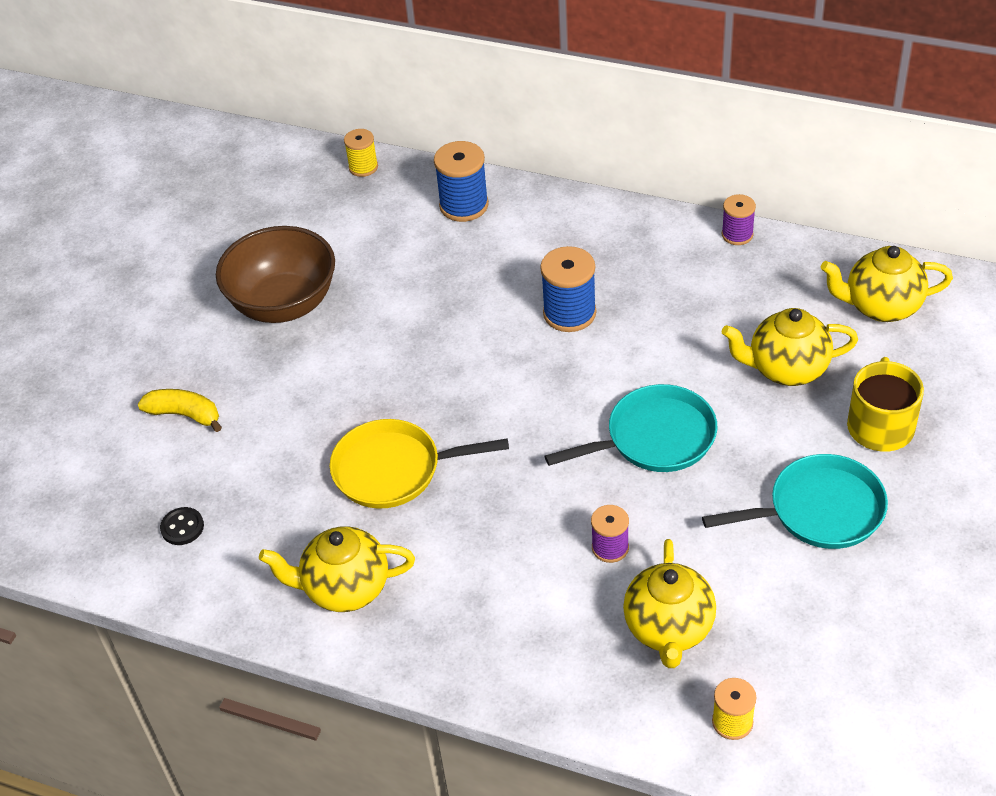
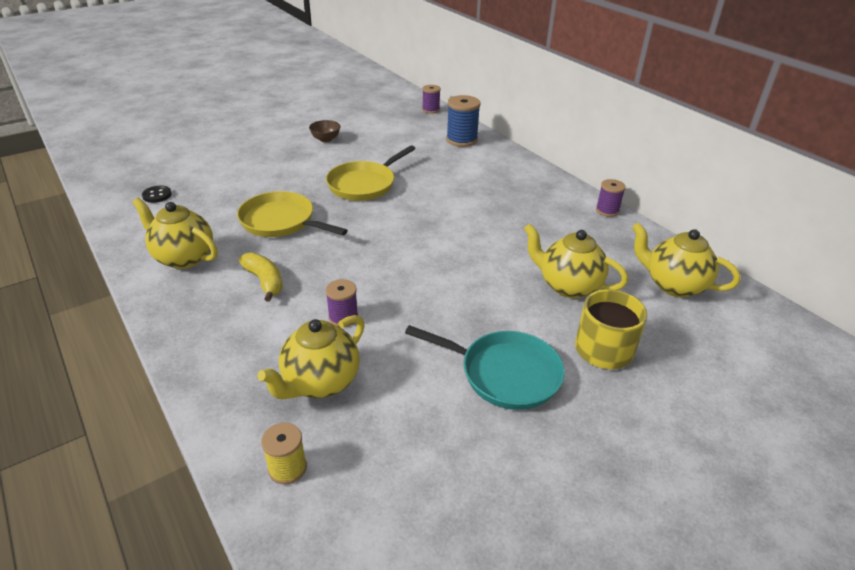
camera: 30 degrees right, 10 degrees down
yellow banana [138,389,222,432] -> yellow banana moved to [239,252,283,302]
brown bowl [216,226,335,323] -> brown bowl [309,120,340,142], size x0.43
yellow spool [344,129,378,177] -> purple spool [422,85,441,114]
blue spool [540,246,596,332] -> none
turquoise pan [545,384,717,472] -> none
none -> yellow pan [326,145,416,201]

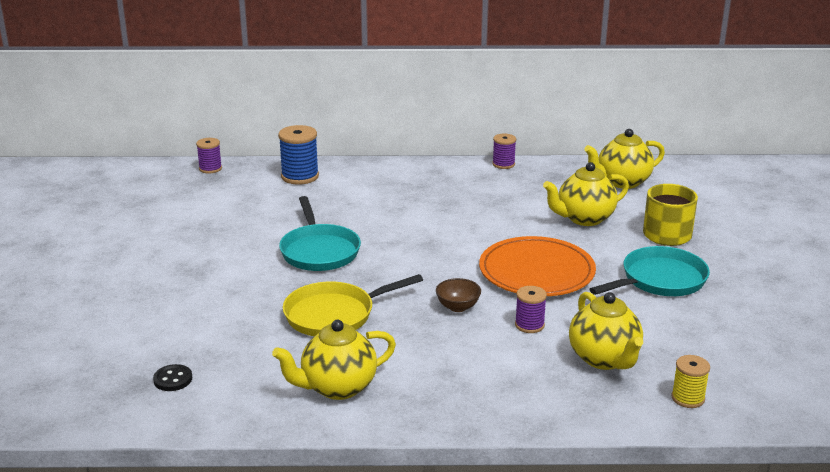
camera: 55 degrees left, 10 degrees down
yellow banana [239,252,283,302] -> none
brown bowl [309,120,340,142] -> brown bowl moved to [436,278,481,312]
yellow pan [326,145,416,201] -> turquoise pan [279,196,361,271]
none -> orange plate [479,236,596,296]

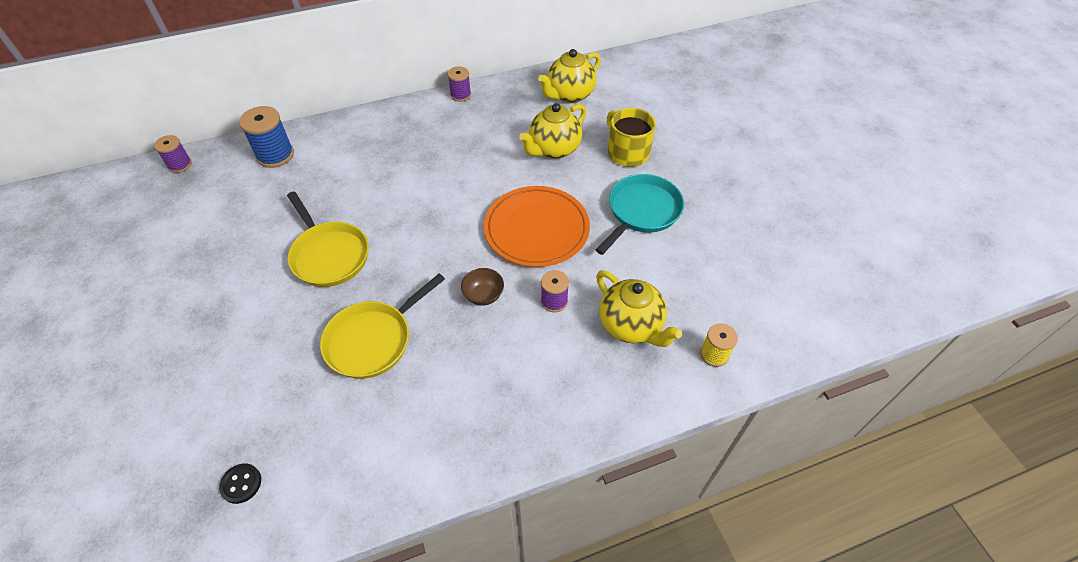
camera: 20 degrees left, 25 degrees up
yellow teapot [272,320,396,400] -> none
turquoise pan [279,196,361,271] -> yellow pan [287,191,369,287]

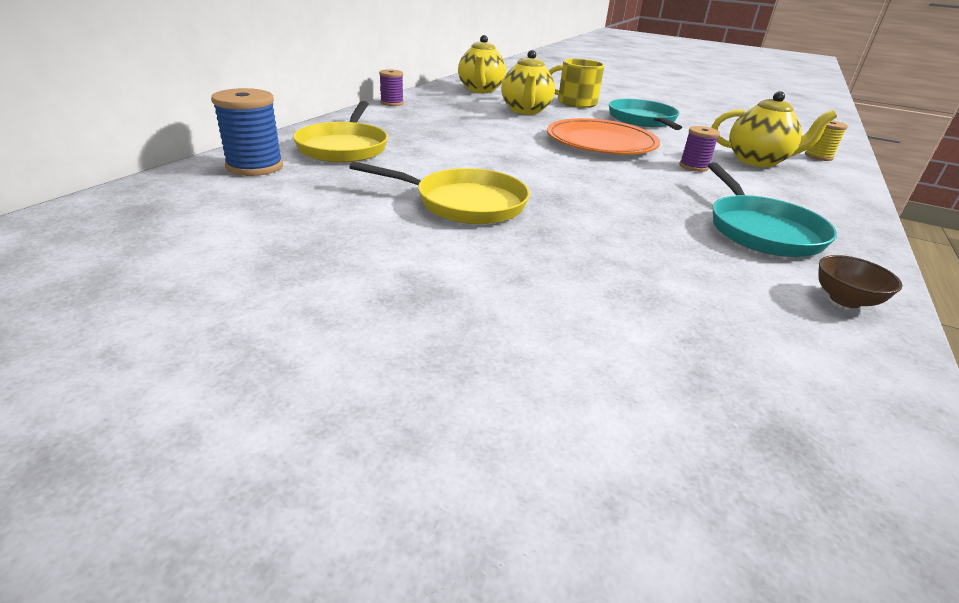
camera: 45 degrees left, 20 degrees down
purple spool [154,135,192,173] -> none
black button [219,463,261,504] -> none
yellow pan [320,274,445,379] -> yellow pan moved to [293,101,388,163]
brown bowl [461,268,504,306] -> brown bowl moved to [818,255,903,308]
none -> turquoise pan [708,163,837,257]

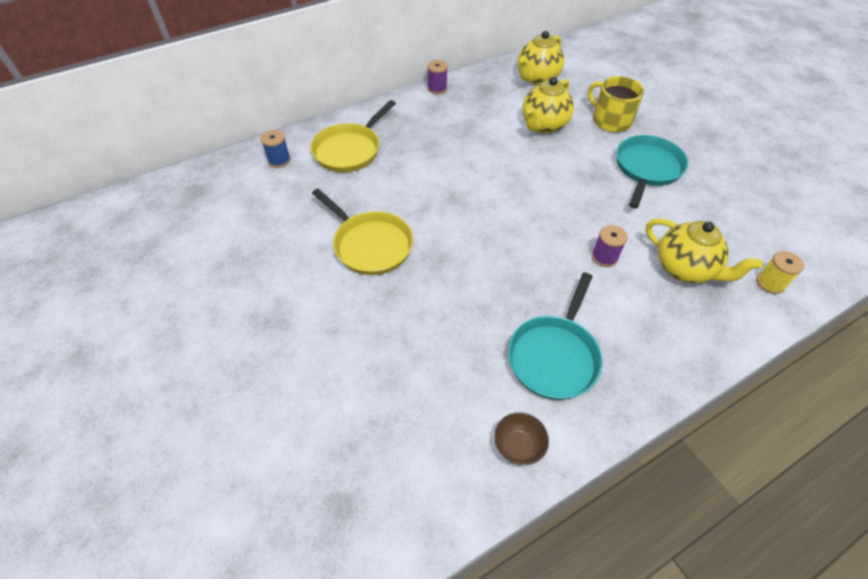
camera: 35 degrees right, 20 degrees up
blue spool [211,88,283,176] -> blue spool [261,130,291,168], size x0.62
orange plate [547,118,660,154] -> none

